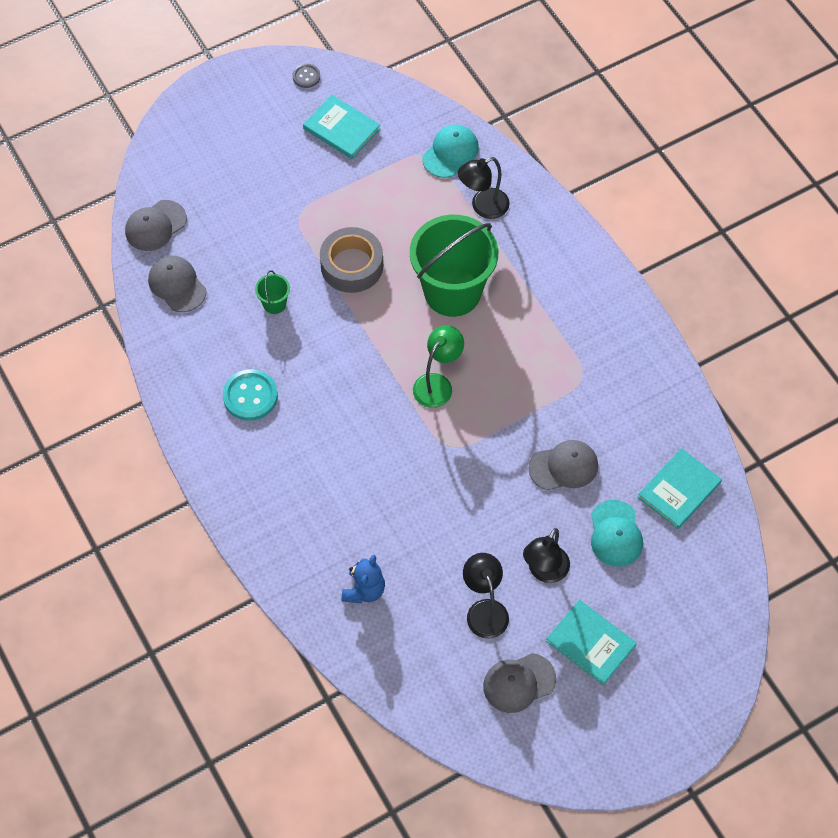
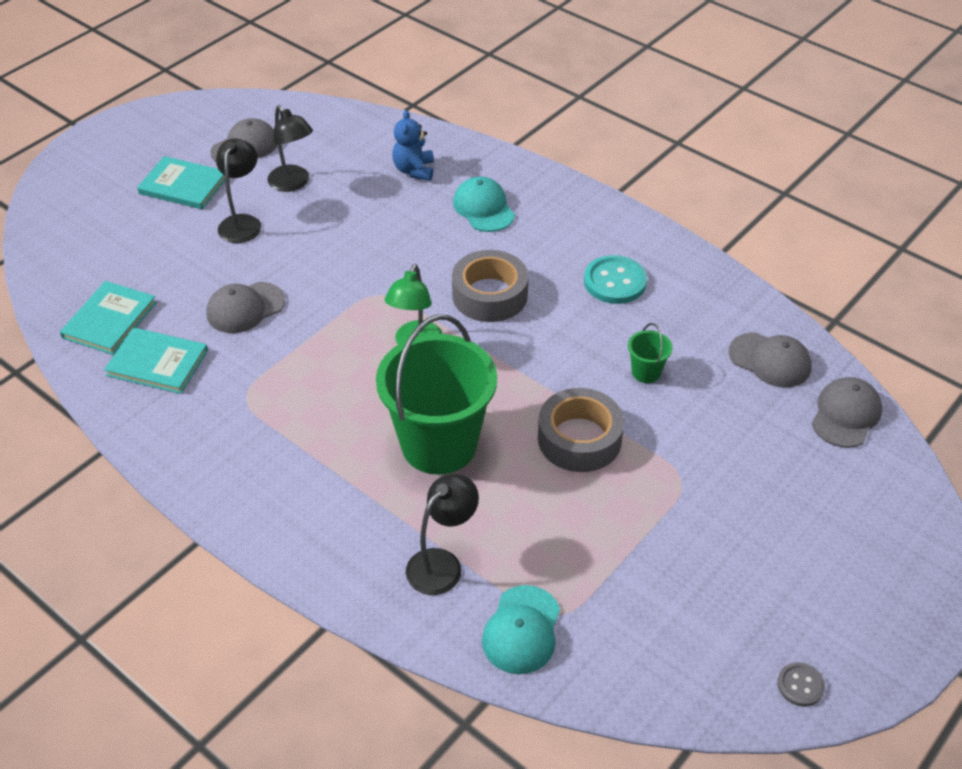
camera: 160 degrees right, 15 degrees down
turquoise book [303,95,381,159] -> turquoise book moved to [104,327,208,394]
turquoise cap [591,500,643,567] -> turquoise cap moved to [453,177,515,232]
none -> grey tape [452,250,528,322]

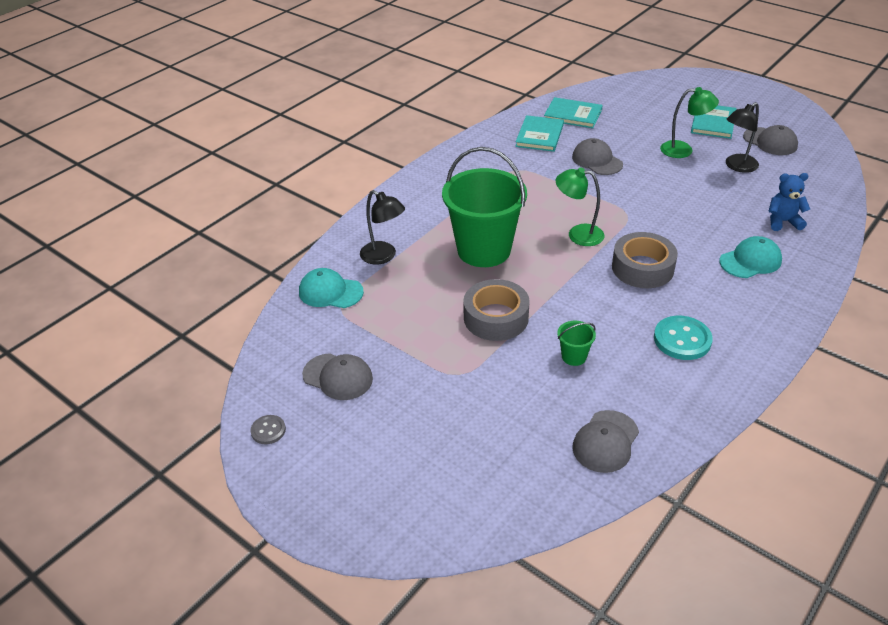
camera: 90 degrees right, 5 degrees down
black lamp [216,138,262,243] -> green lamp [660,87,719,158]
grey cap [812,377,882,448] -> grey cap moved to [302,353,373,400]

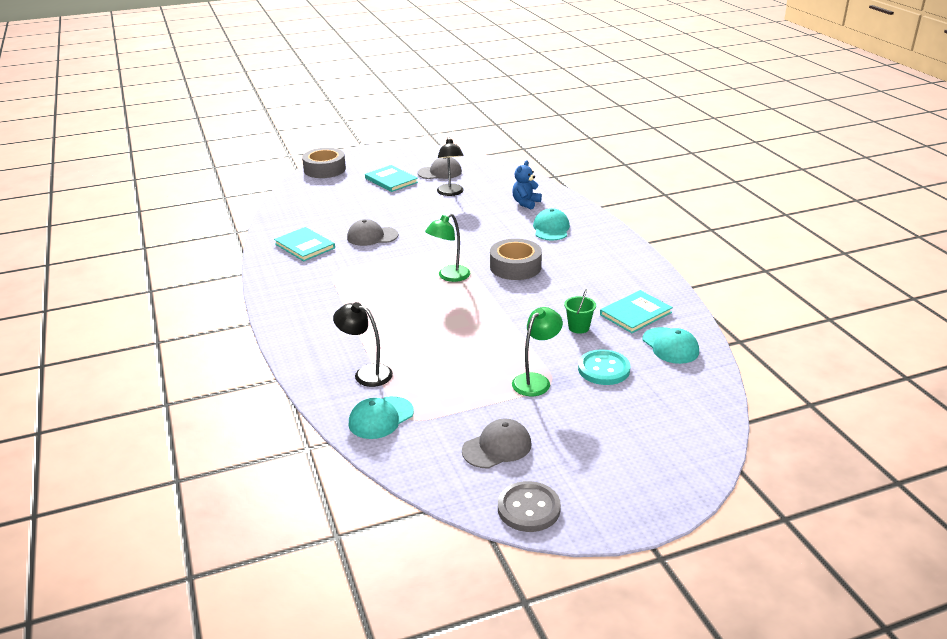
camera: 60 degrees left, 10 degrees down
grey button [250,415,286,444] -> grey button [498,481,561,532], size x1.79
black lamp [360,190,405,264] -> black lamp turned 135 degrees counterclockwise [333,302,393,387]
green bucket [442,147,527,267] -> none
grey tape [463,279,530,341] -> grey tape moved to [302,148,346,178]
turquoise book [544,97,603,128] -> turquoise book moved to [600,290,673,333]
grey cap [572,410,639,473] -> turquoise cap [642,327,699,364]
turquoise button [654,316,713,360] -> turquoise button moved to [578,349,630,385]
green lamp [660,87,719,158] -> green lamp moved to [512,307,563,396]

